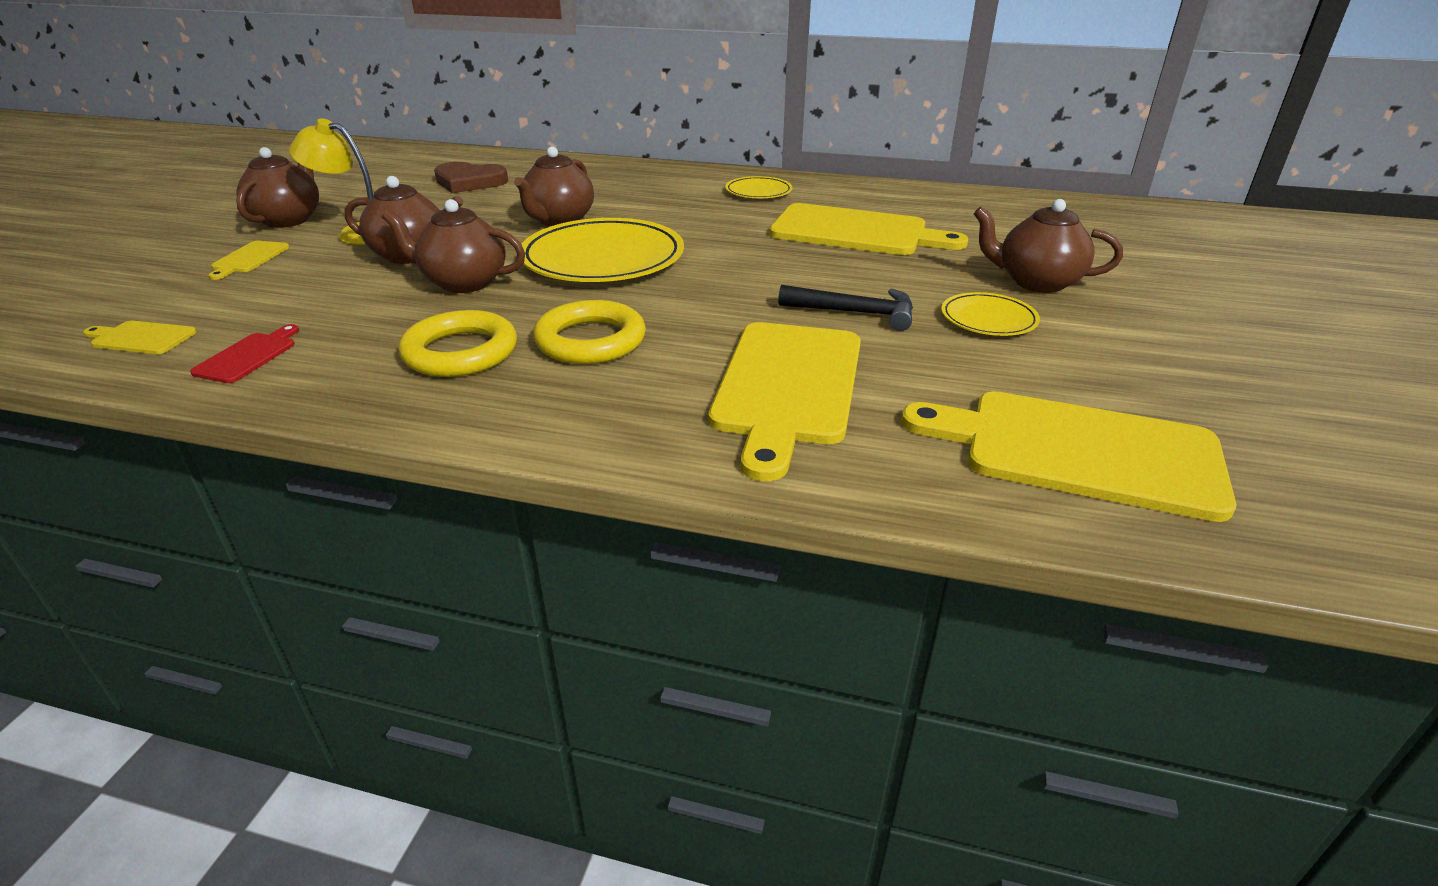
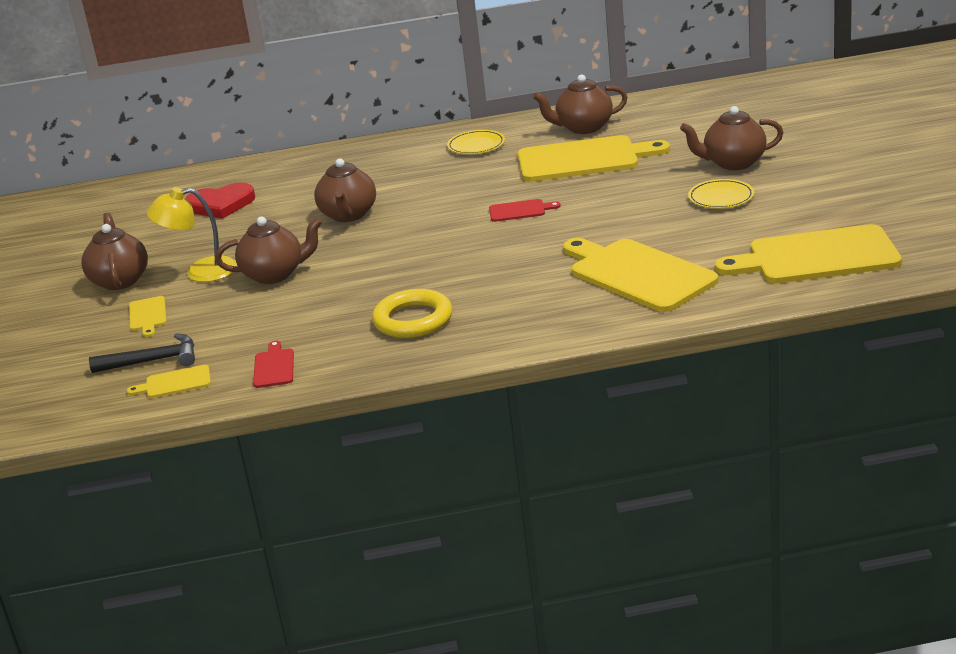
camera: 20 degrees left, 5 degrees down
brown teapot [382,199,525,293] -> brown teapot moved to [533,74,628,134]
brown heart [434,162,508,193] -> red heart [186,182,255,219]
yellow plate [522,218,684,282] -> none
yellow ring [533,300,646,364] -> none
yellow cutting board [709,322,861,481] -> yellow cutting board turned 150 degrees clockwise [563,238,718,312]
black hammer [778,285,913,331] -> black hammer moved to [89,333,195,373]
none -> red cutting board [489,199,561,222]

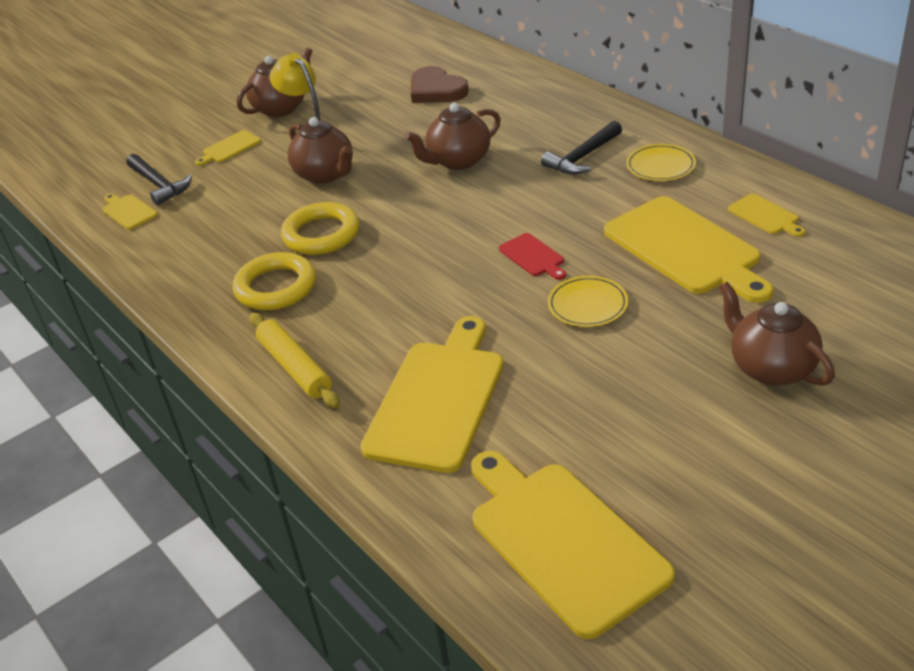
camera: 60 degrees right, 10 degrees up
red heart [186,182,255,219] -> brown heart [411,66,469,103]
red cutting board [253,341,294,388] -> none
brown teapot [533,74,628,134] -> yellow cutting board [728,194,805,237]
yellow plate [688,179,754,209] -> yellow plate moved to [548,276,628,327]
none -> yellow rolling pin [250,312,340,408]
none -> yellow ring [281,202,359,255]
none -> black hammer [541,121,622,174]

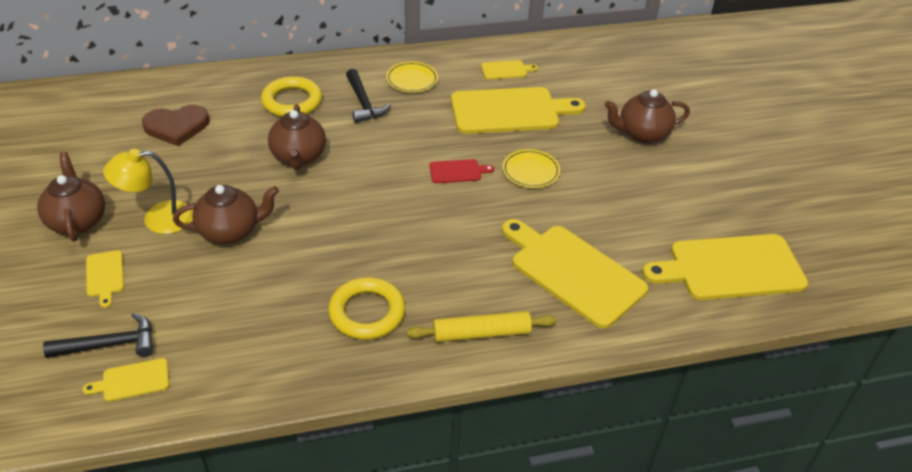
camera: 70 degrees left, 5 degrees up
yellow ring [281,202,359,255] -> yellow ring moved to [261,76,322,117]

